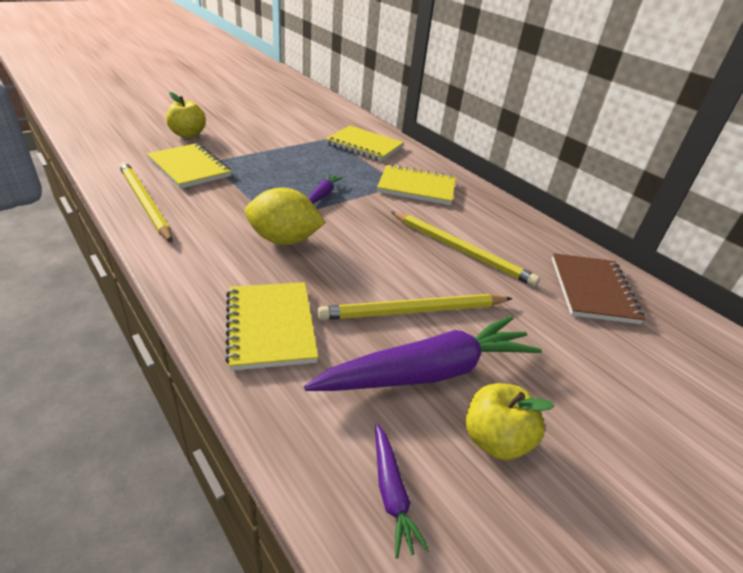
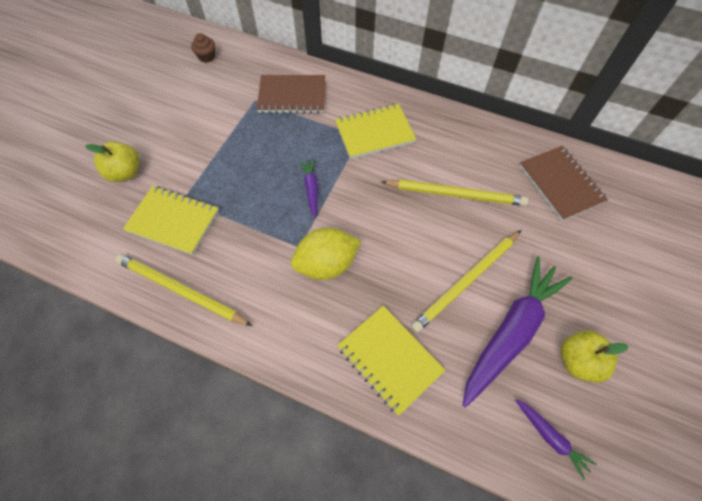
camera: 25 degrees left, 25 degrees up
yellow notebook [325,126,404,162] -> brown notebook [257,75,325,114]
none -> brown cupcake [191,33,215,63]

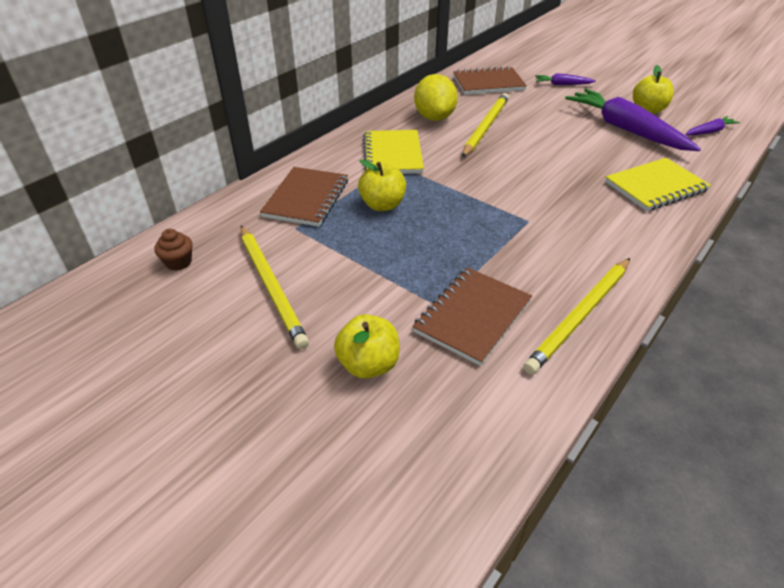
camera: 75 degrees left, 20 degrees down
yellow notebook [123,186,219,255] -> brown notebook [412,267,532,366]
yellow lemon [291,228,361,280] -> yellow lemon moved to [414,74,458,121]
purple carrot [299,159,318,218] -> purple carrot moved to [535,73,596,85]
yellow pencil [411,230,521,333] -> yellow pencil moved to [241,226,309,349]
none -> yellow apple [358,159,406,211]

